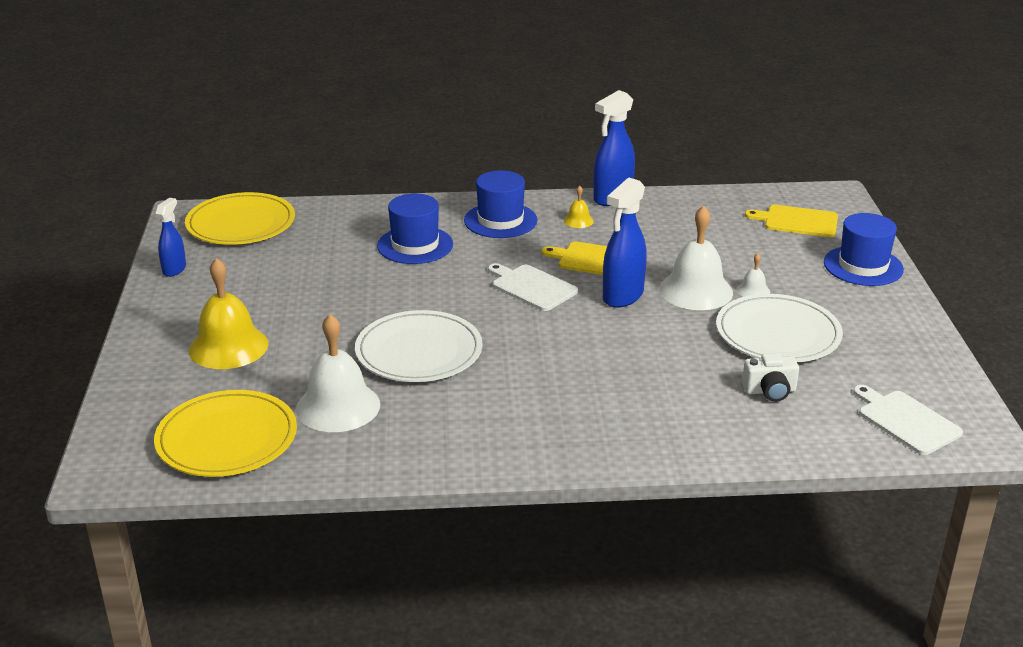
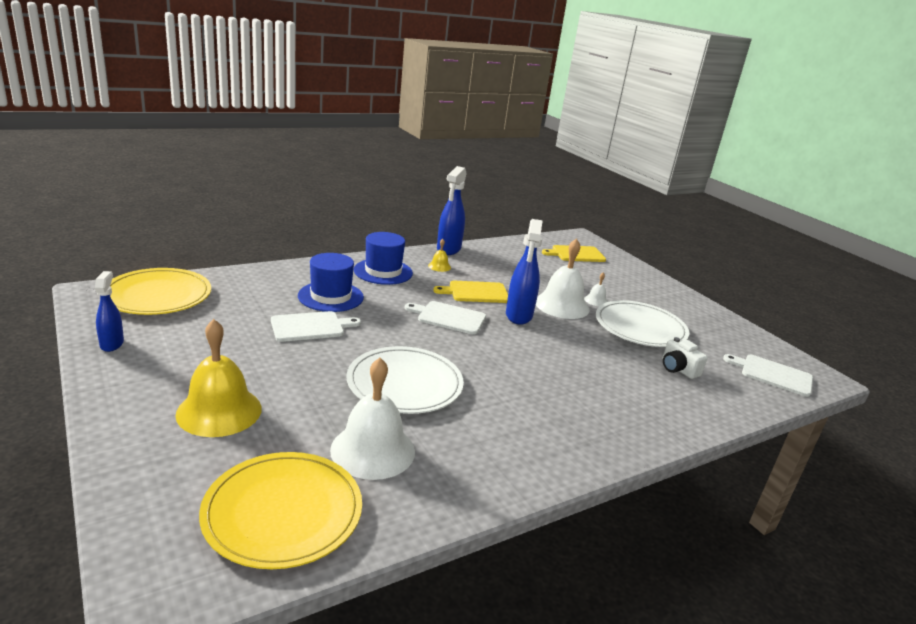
camera: 30 degrees left, 5 degrees down
white camera [742,353,799,402] -> white camera turned 90 degrees clockwise [662,337,708,379]
blue hat [824,213,904,286] -> none
none -> white cutting board [271,311,361,342]

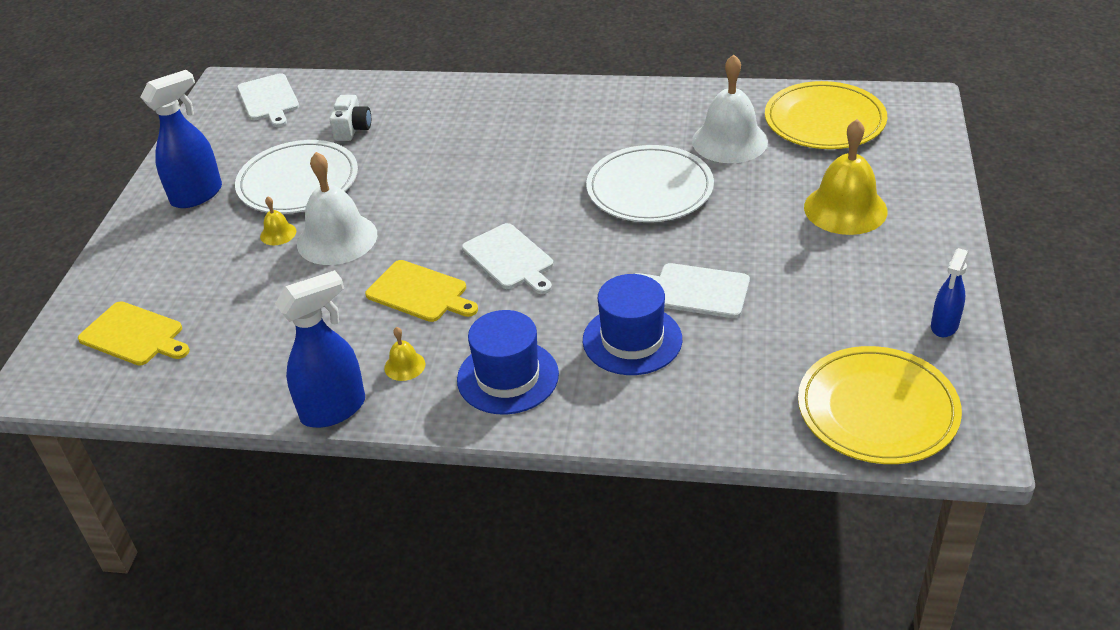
camera: 135 degrees left, 15 degrees up
blue spray bottle [506,219,543,325] -> blue spray bottle moved to [141,70,222,208]
white bell [584,272,608,306] -> yellow bell [260,196,296,245]

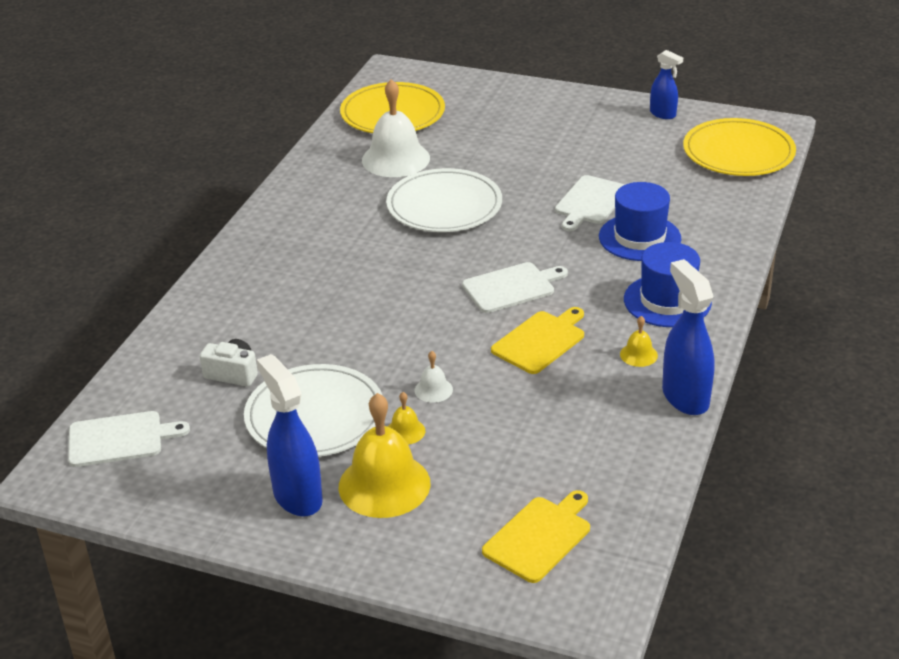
camera: 80 degrees left, 5 degrees down
white bell [297,152,377,265] -> white bell [414,351,453,403], size x0.45
yellow bell [804,119,887,235] -> yellow bell moved to [339,393,431,518]

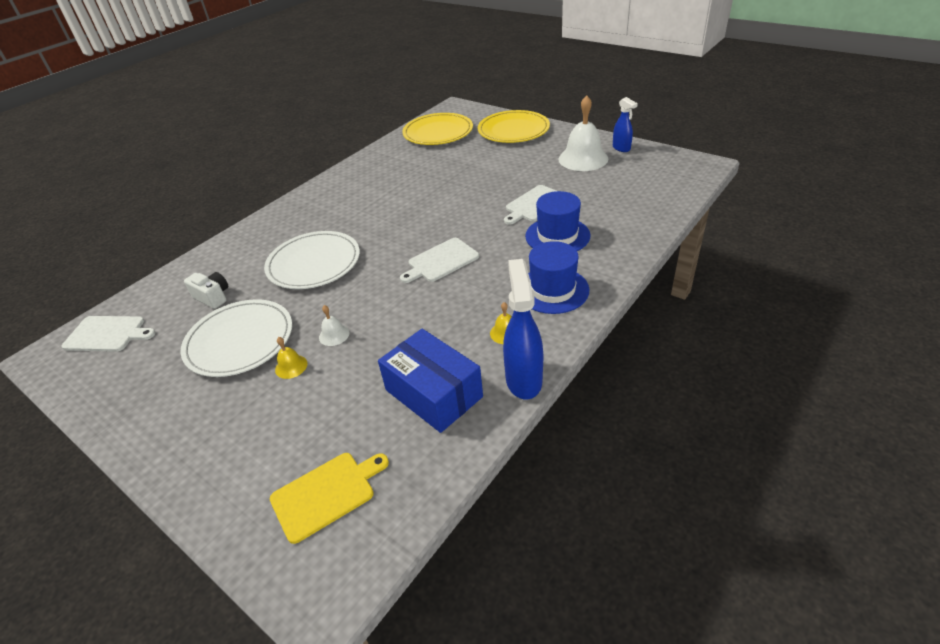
camera: 20 degrees right, 5 degrees up
blue spray bottle [257,354,323,516] -> none
yellow bell [339,393,431,518] -> none
white bell [362,79,430,177] -> white bell moved to [558,95,608,171]
white plate [386,168,502,232] -> white plate moved to [264,231,360,289]
white cutting board [462,262,568,313] -> white cutting board turned 150 degrees clockwise [400,238,479,283]
yellow cutting board [491,307,584,374] -> none
yellow plate [683,118,796,176] -> yellow plate moved to [478,110,550,143]
none -> blue box [378,329,483,433]

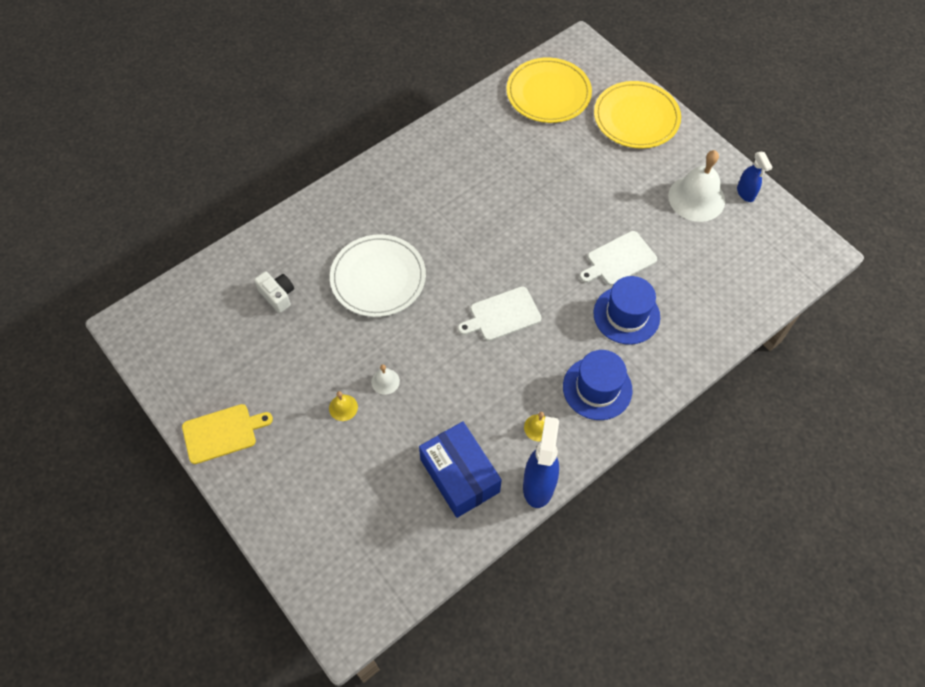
camera: 10 degrees right, 20 degrees up
white cutting board [62,316,156,352] -> none
white plate [181,299,292,377] -> none
yellow cutting board [270,453,389,544] -> yellow cutting board moved to [182,404,273,464]

